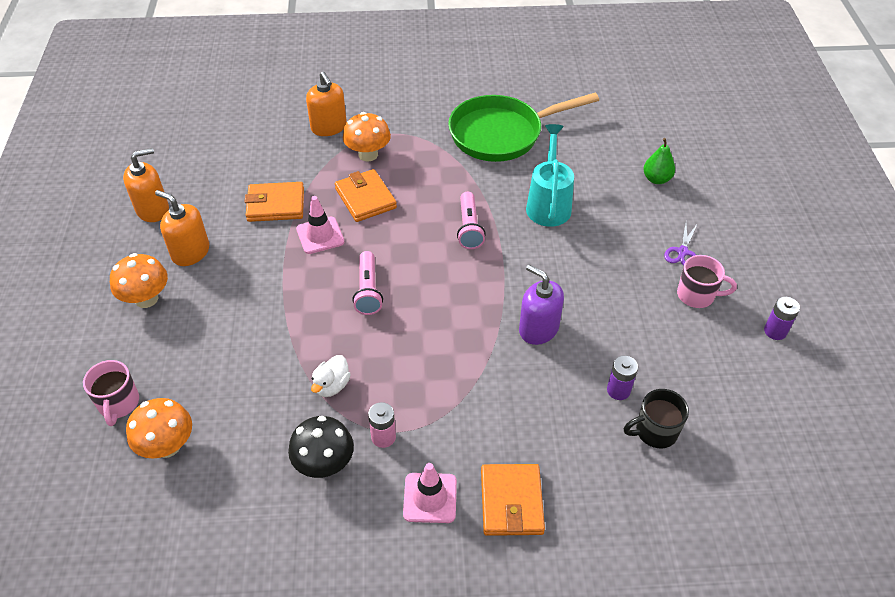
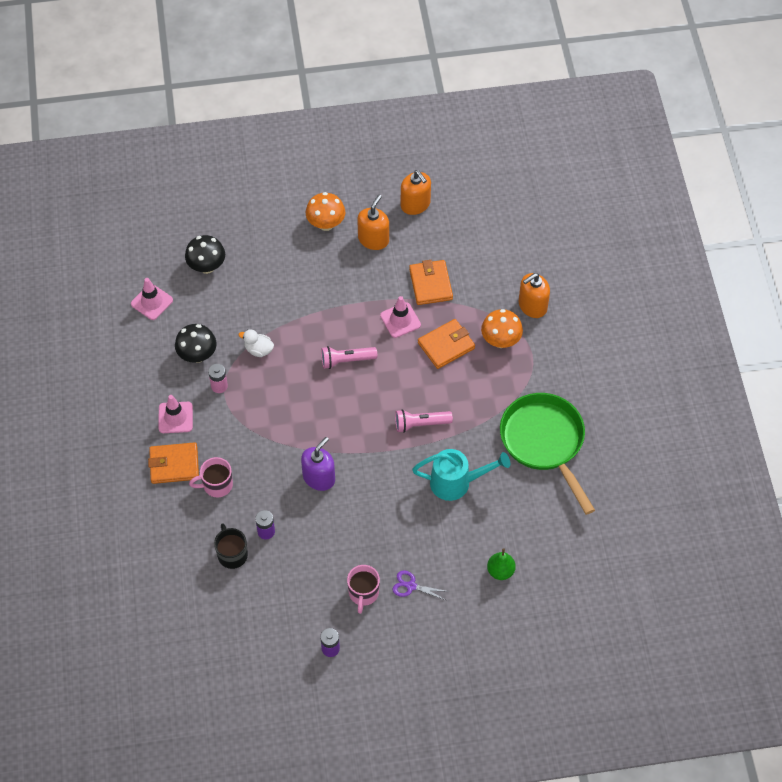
camera: 85 degrees right, 10 degrees up
pink mug [83,360,139,426] -> pink mug moved to [189,457,233,497]
orange mushroom [126,398,192,459] -> black mushroom [185,235,225,274]
none -> pink traffic cone [131,278,173,320]

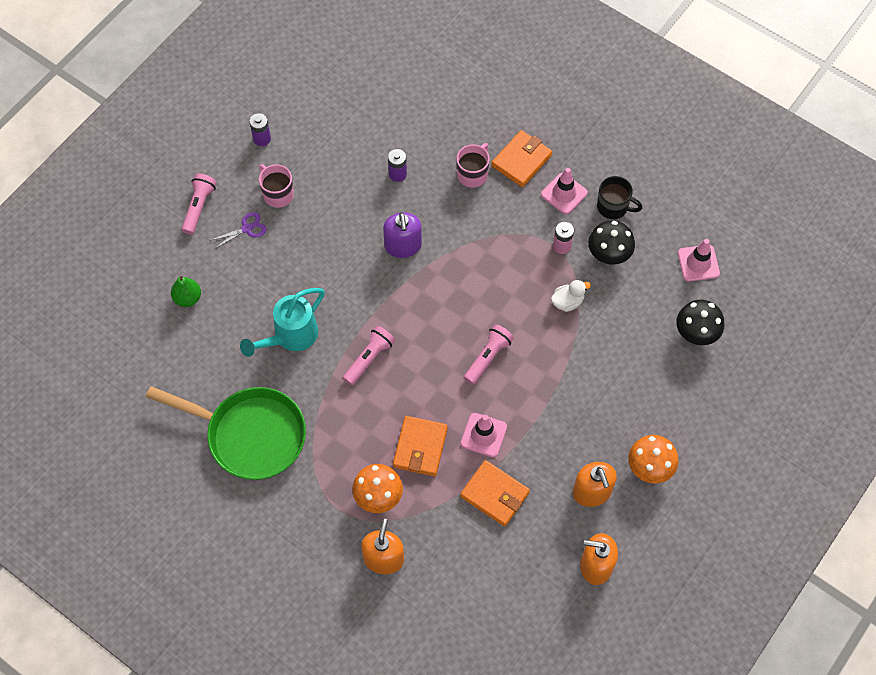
camera: 135 degrees right, 5 degrees up
black mug [214,523,248,569] -> black mug moved to [597,176,643,219]
none -> pink flashlight [181,174,217,235]

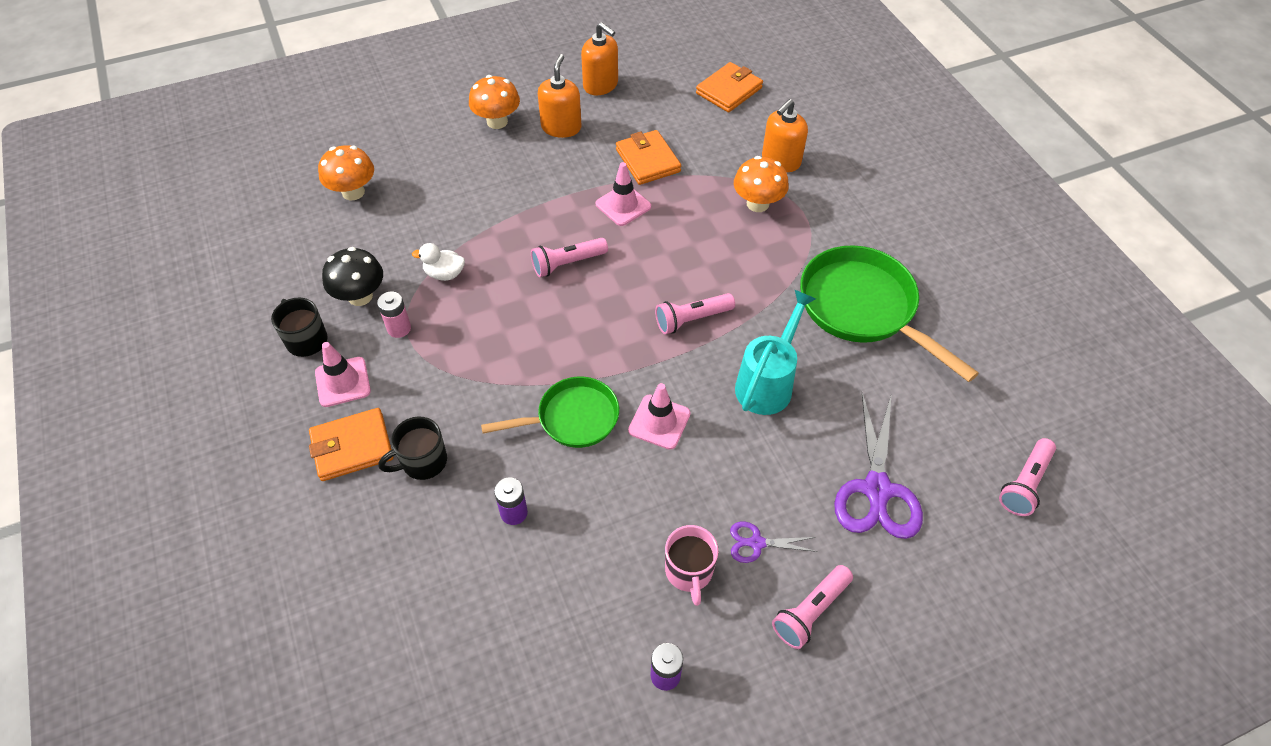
camera: 150 degrees left, 10 degrees down
green pear [171,276,201,307] -> purple scissors [834,393,923,539]
turquoise watering can [240,288,325,357] -> turquoise watering can turned 45 degrees counterclockwise [735,290,816,415]
purple soap dispenser [383,212,422,258] -> green pan [481,377,619,448]
orange wallet [393,416,448,476] -> orange wallet moved to [696,62,763,112]
pink mug [456,143,490,188] -> black mug [378,416,447,480]
black mushroom [676,300,725,345] -> orange mushroom [318,145,374,200]
pink traffic cone [678,239,720,282] -> pink traffic cone moved to [628,383,691,450]
none -> pink flashlight [999,438,1056,516]

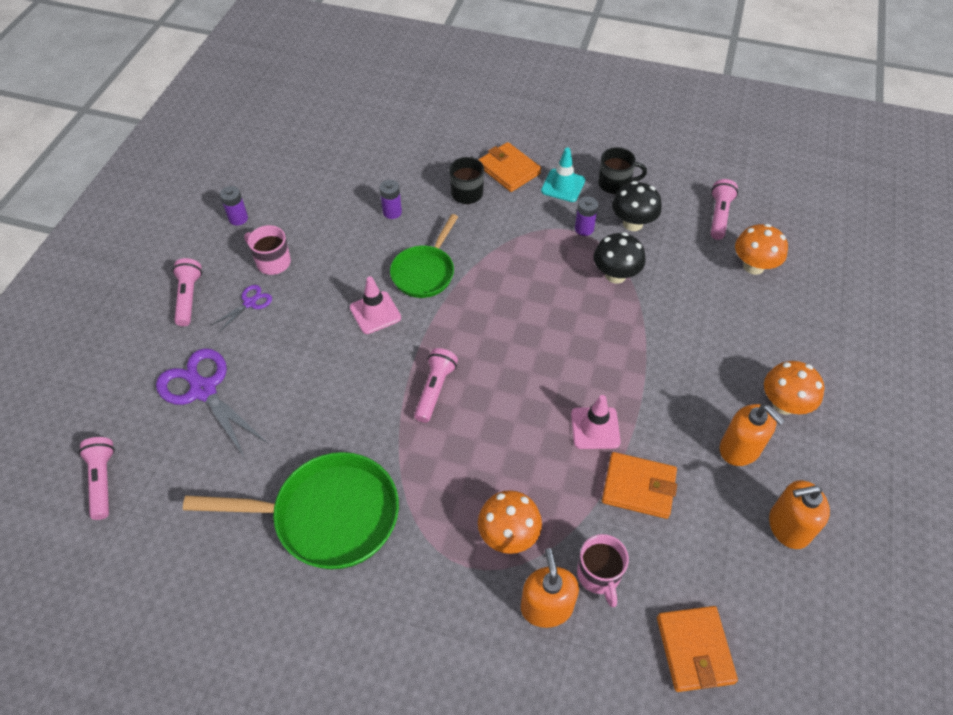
camera: 130 degrees right, 0 degrees up
orange wallet [309,408,393,481] -> orange wallet turned 60 degrees counterclockwise [478,142,541,192]
pink traffic cone [315,342,371,407] -> turquoise traffic cone [541,148,585,202]
pink battery [377,291,411,338] -> purple battery [575,196,598,236]
white duck [412,243,465,281] -> black mushroom [594,232,645,283]
pink flashlight [531,238,608,277] -> pink flashlight moved to [711,179,738,240]
turquoise watering can [735,290,816,415] -> none
none -> pink mug [577,534,629,607]

